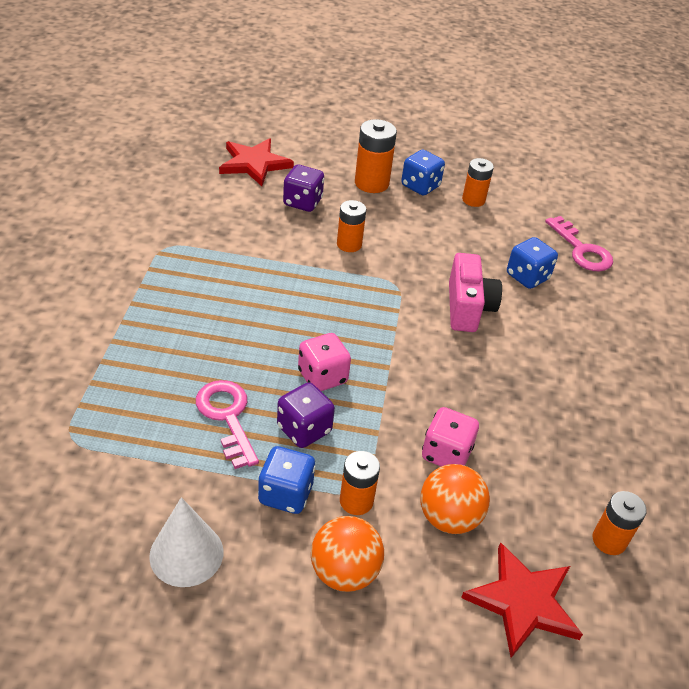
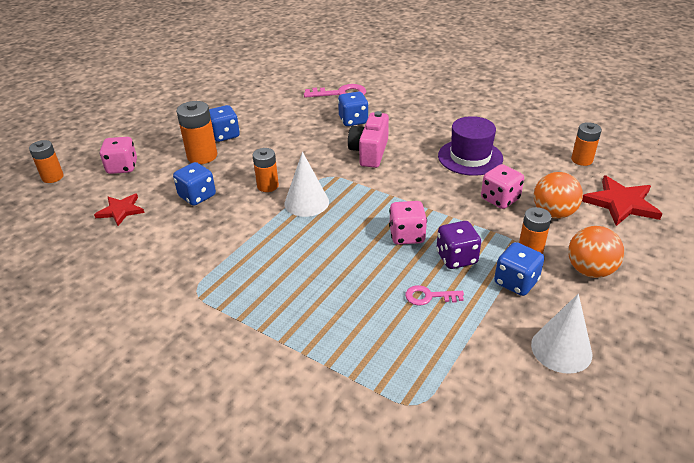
camera: 60 degrees left, 5 degrees down
pink key [196,380,259,469] -> pink key [405,285,464,306], size x0.61
red star [219,138,294,186] -> red star [94,194,145,226], size x0.65
purple dice [283,165,324,212] -> blue dice [173,162,216,206]
pink camera [449,253,502,332] -> pink camera turned 105 degrees counterclockwise [348,111,389,168]
orange battery [462,158,494,207] -> orange battery moved to [29,140,64,183]
none -> pink dice [99,137,137,174]
none -> white cone [284,152,329,217]
none -> purple hat [438,116,503,176]

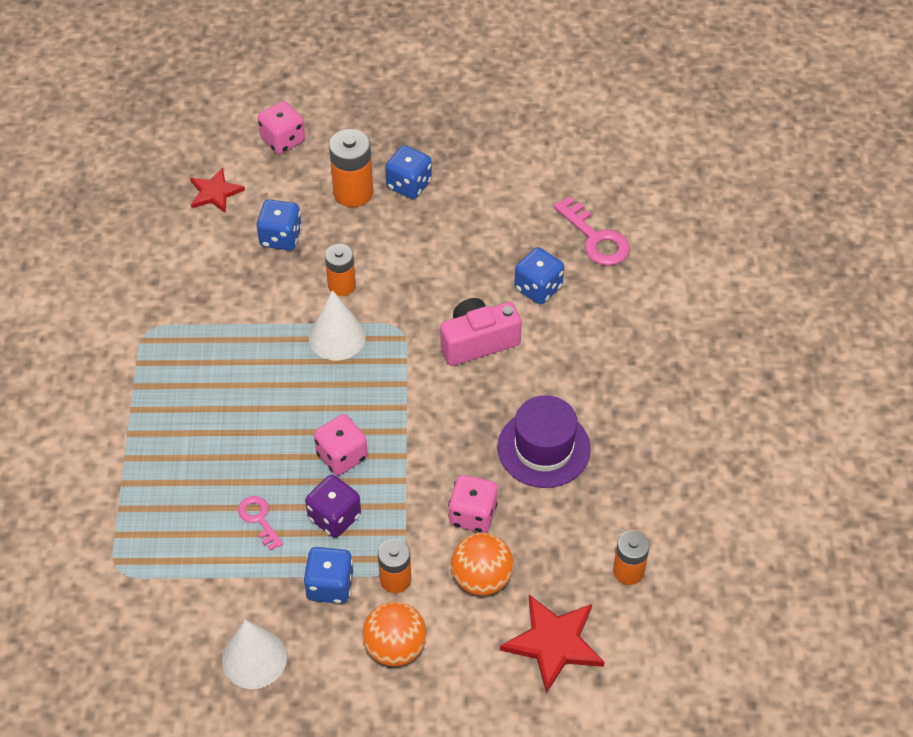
camera: 55 degrees right, 15 degrees up
orange battery [29,140,64,183] -> none

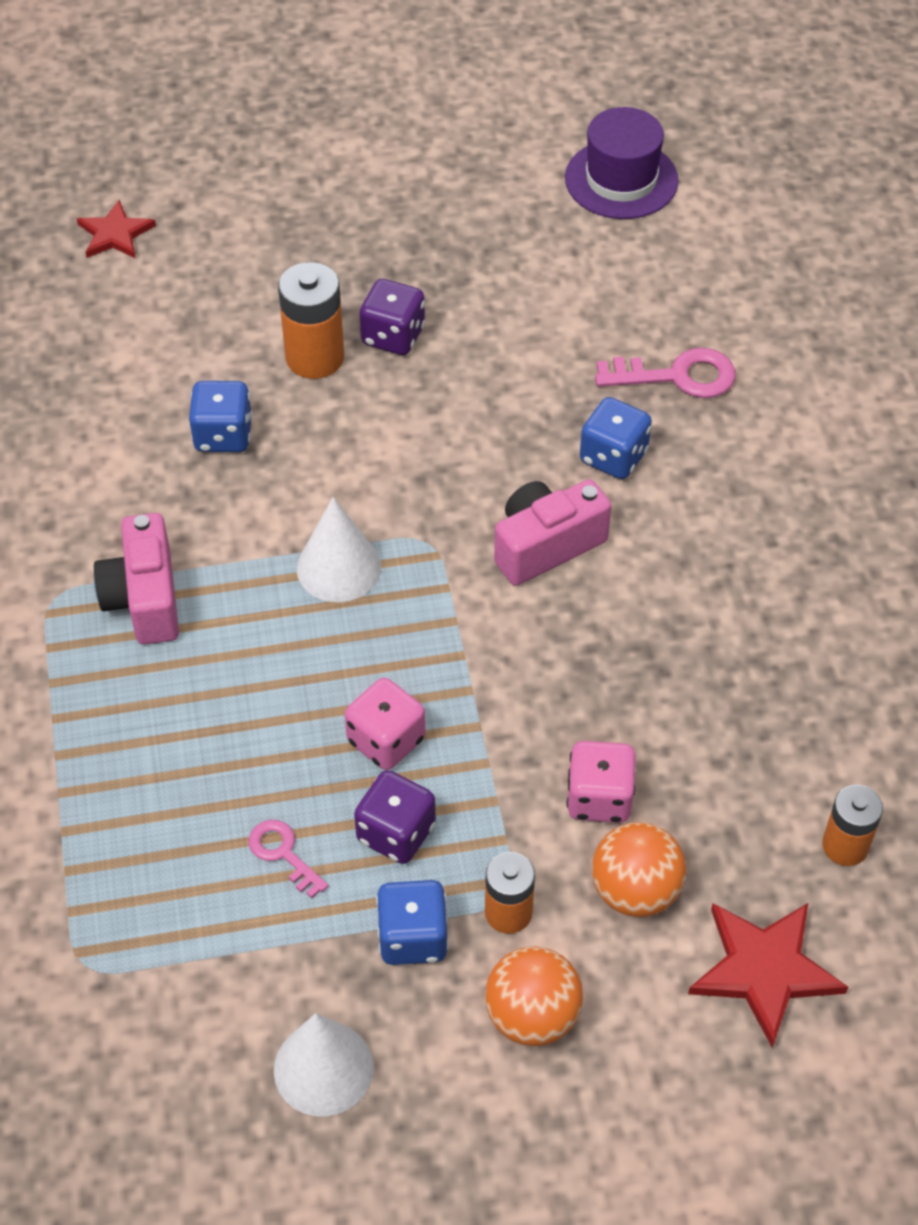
camera: 10 degrees left, 0 degrees up
red star [190,167,245,213] -> red star moved to [77,200,156,259]
pink dice [258,101,305,154] -> none
orange battery [325,244,356,296] -> none
blue dice [385,145,432,199] -> purple dice [359,279,425,355]
purple hat [498,395,591,488] -> purple hat moved to [565,107,679,219]
pink key [553,197,630,266] -> pink key turned 45 degrees counterclockwise [595,348,736,398]
none -> pink camera [94,513,179,645]

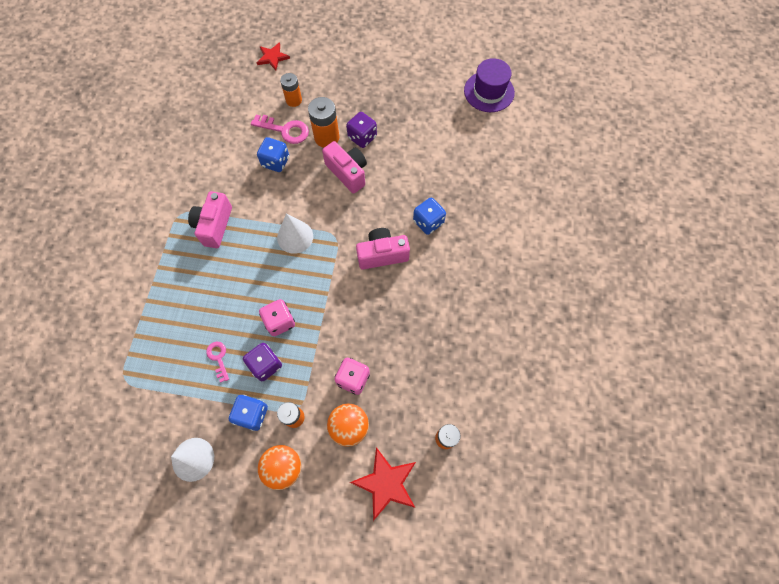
camera: 20 degrees right, 15 degrees up
pink key [595,348,736,398] -> pink key moved to [251,115,309,144]
none -> orange battery [280,73,302,107]
none -> pink camera [322,141,367,193]

